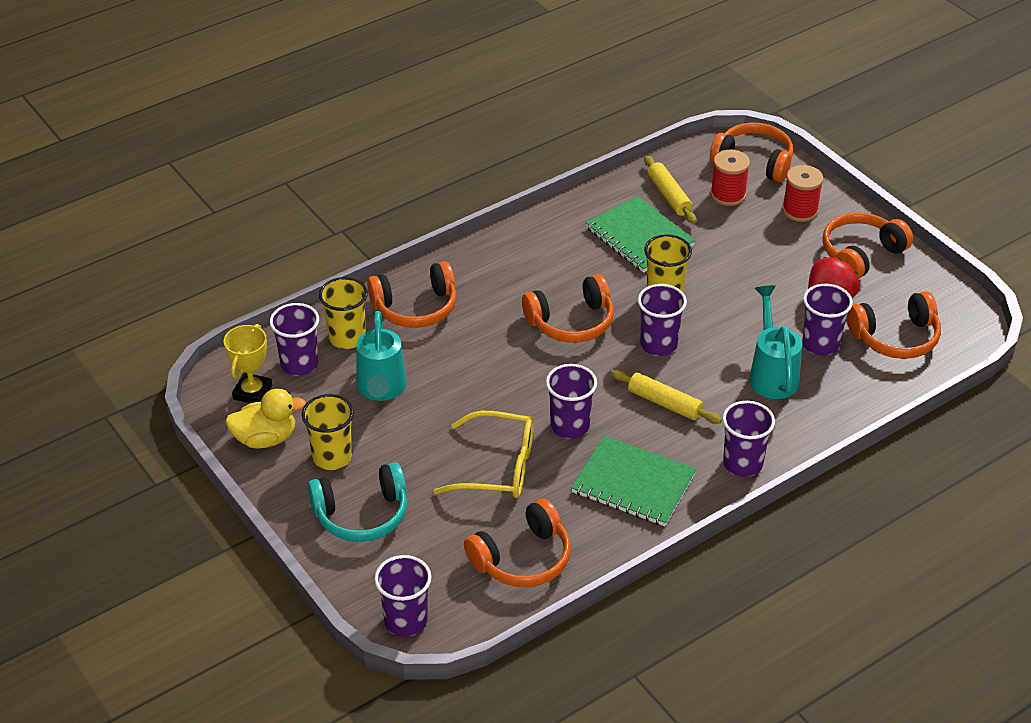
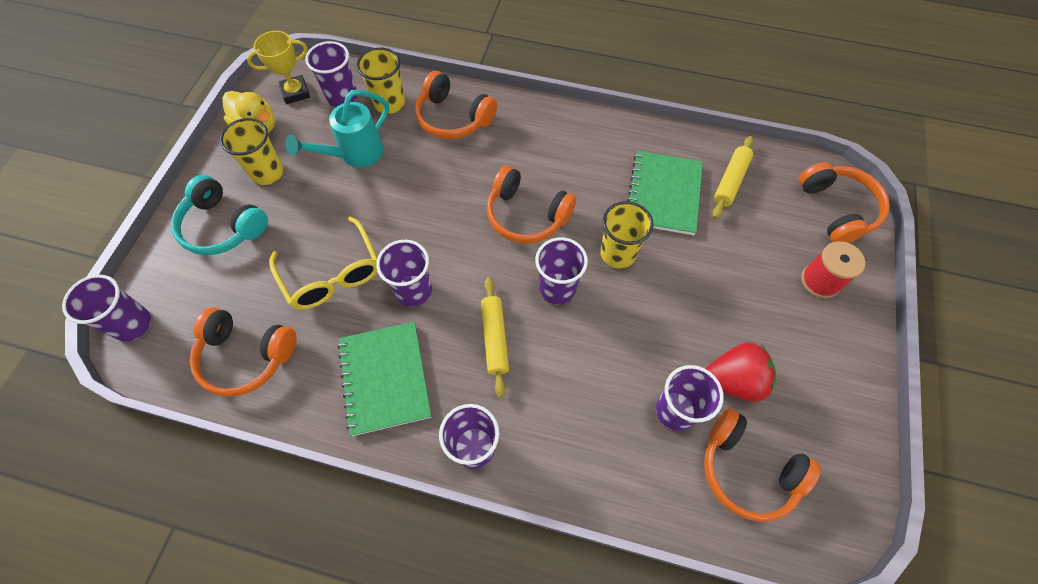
camera: 50 degrees right, 20 degrees up
red spool [711,150,750,206] -> none
turquoise watering can [749,285,802,399] -> none
orange headphones [822,212,913,279] -> none

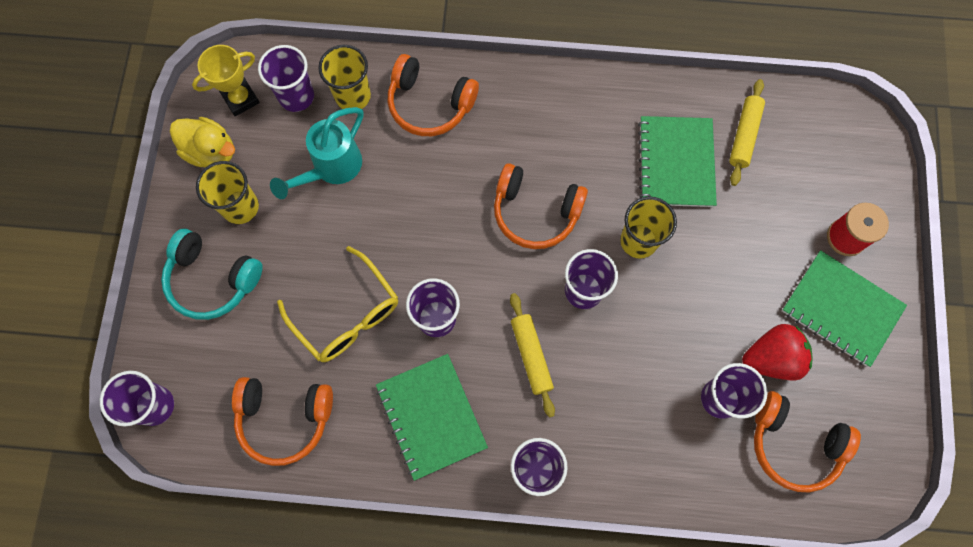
camera: 10 degrees left, 10 degrees up
orange headphones [799,162,890,243] -> none
none -> green notebook [782,250,907,367]

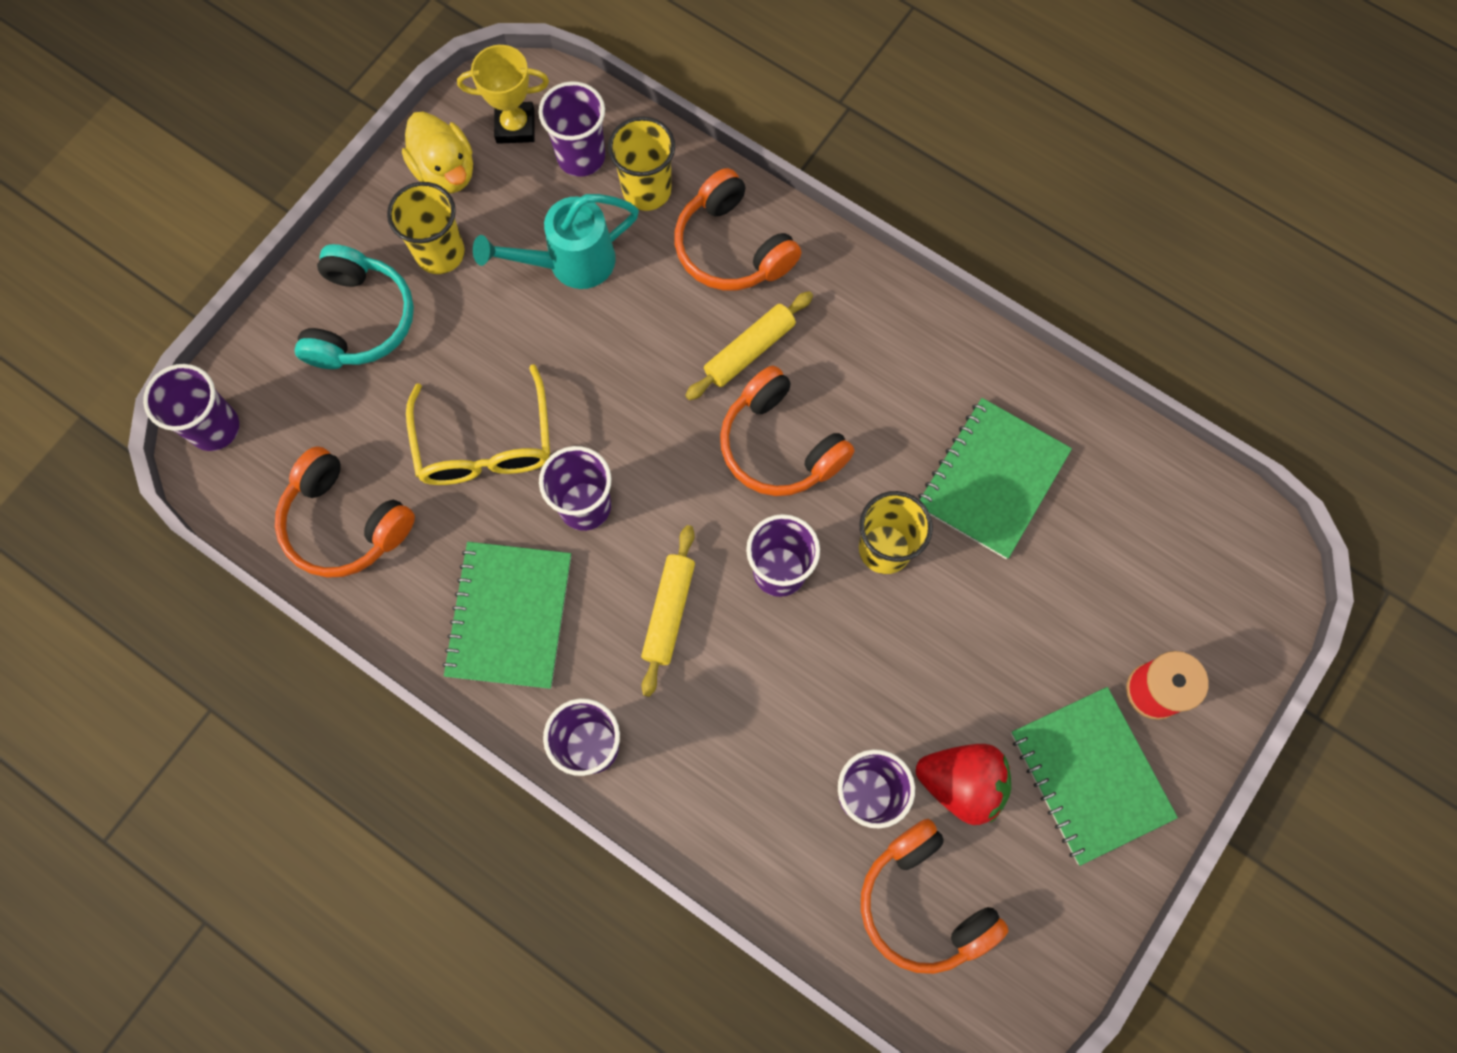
camera: 30 degrees right, 0 degrees up
turquoise headphones [161,229,263,320] -> turquoise headphones turned 135 degrees counterclockwise [294,244,414,369]
yellow rolling pin [729,79,765,186] -> yellow rolling pin moved to [685,291,813,400]

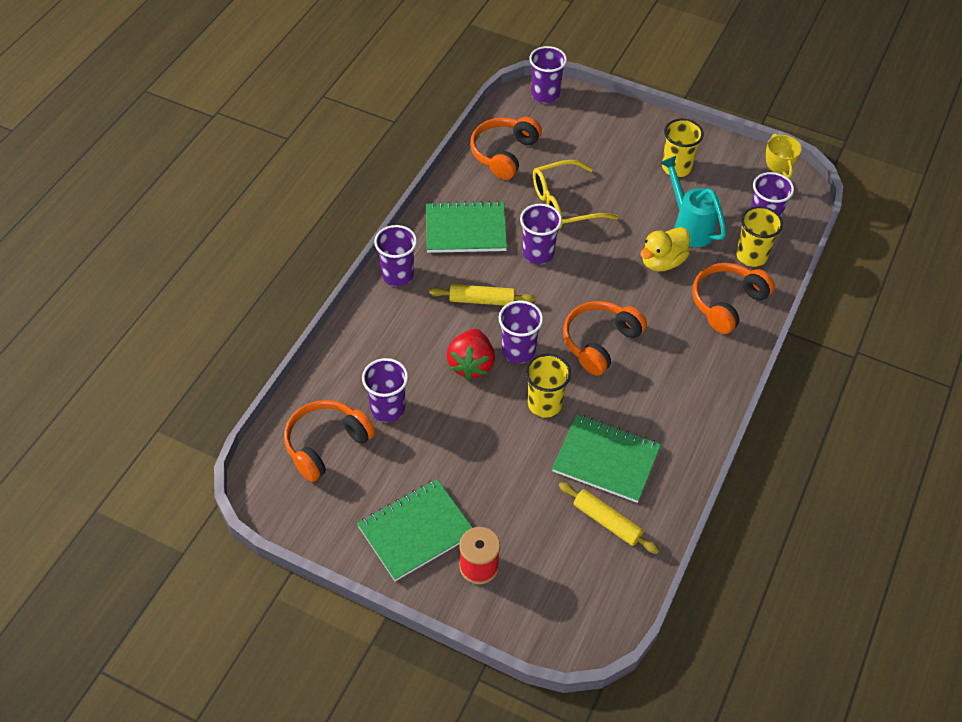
camera: 80 degrees right, 20 degrees down
turquoise headphones [294,244,414,369] -> none
yellow duck [402,111,473,193] -> yellow duck moved to [640,227,690,272]
yellow rolling pin [685,291,813,400] -> yellow rolling pin moved to [559,482,660,554]
red strawberry [916,744,1011,825] -> red strawberry moved to [446,329,495,380]

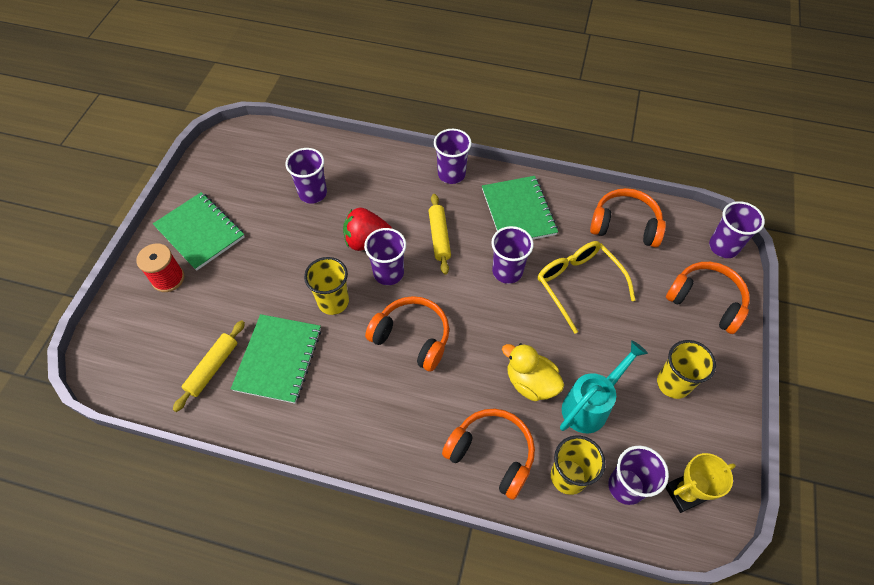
camera: 80 degrees right, 5 degrees up
orange headphones [284,400,375,482] -> orange headphones moved to [666,262,750,334]

